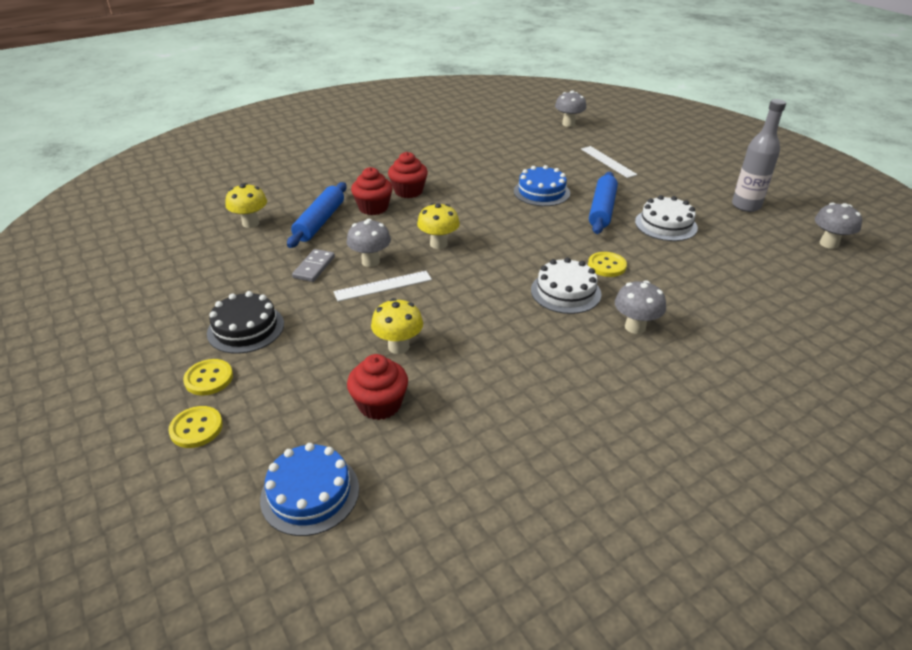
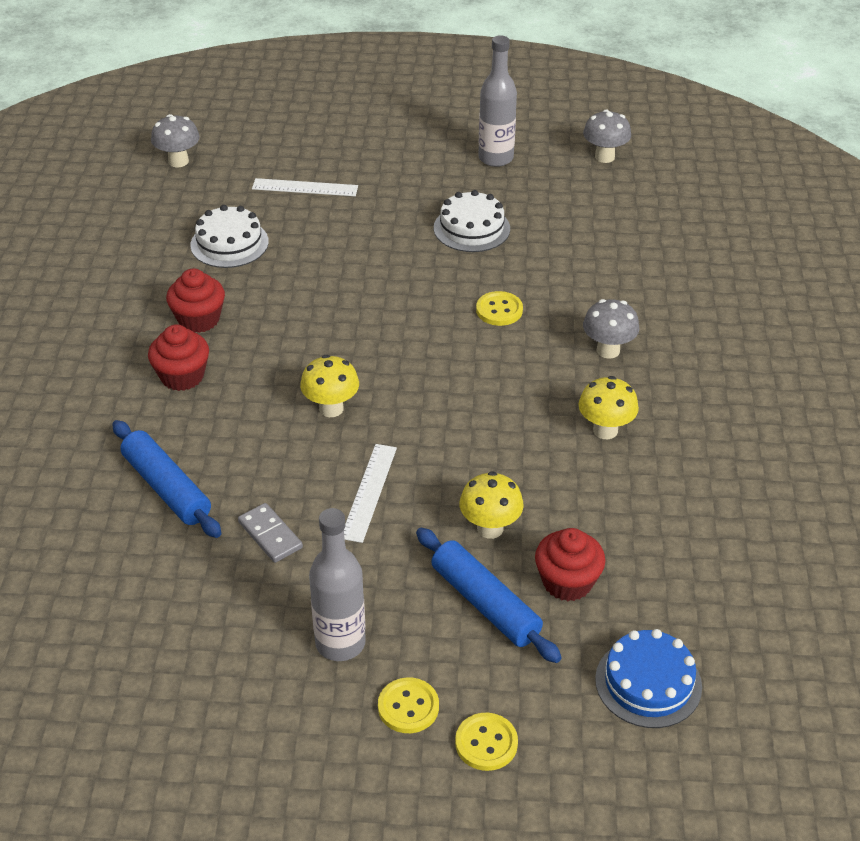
camera: 55 degrees left, 5 degrees up
black cake [207,291,284,354] -> grey bottle [309,508,366,661]
yellow mushroom [225,183,267,228] -> yellow mushroom moved to [579,376,639,439]
grey mushroom [347,219,391,267] -> none
red cupcake [351,167,393,215] -> red cupcake moved to [166,268,225,333]
blue cake [514,165,570,206] -> none
white cake [531,257,601,314] -> white cake moved to [190,205,269,268]
blue rolling pin [589,172,618,234] -> blue rolling pin moved to [416,528,562,663]

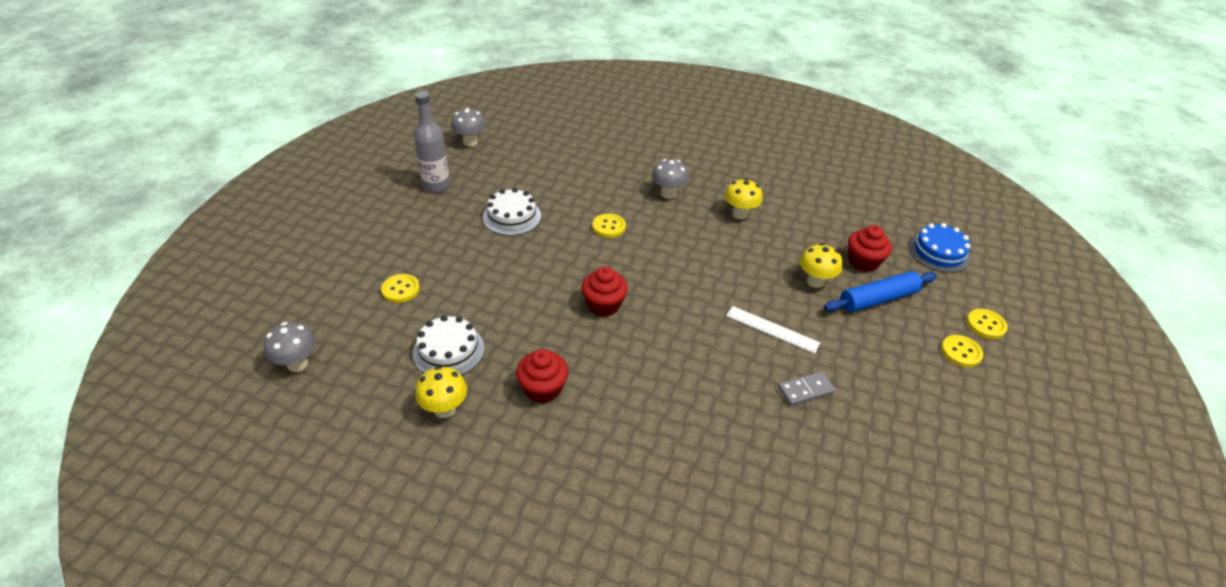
camera: 75 degrees left, 0 degrees up
blue rolling pin [112,420,221,538] -> none
red cupcake [148,324,209,391] -> red cupcake moved to [581,267,628,317]
white ruler [252,178,358,196] -> yellow button [381,274,420,303]
yellow mushroom [300,355,359,417] -> yellow mushroom moved to [415,366,467,418]
grey bottle [309,508,366,661] -> none

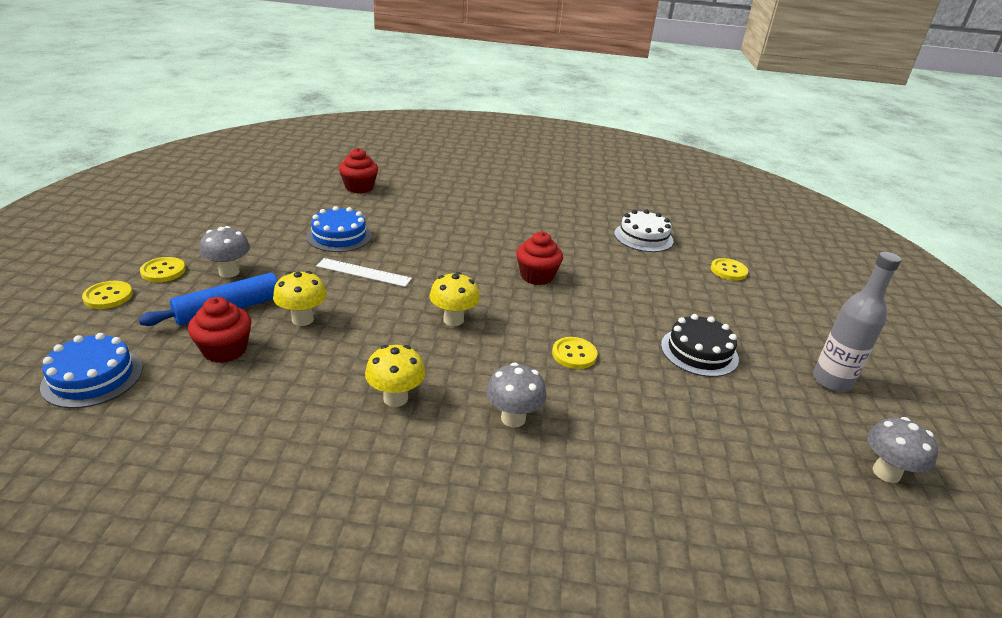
camera: 165 degrees right, 10 degrees down
grey mushroom [264,322,316,372] -> grey mushroom moved to [200,226,250,278]
yellow mushroom [415,366,467,418] -> yellow mushroom moved to [429,272,480,326]
white cake [483,188,541,236] -> black cake [661,314,739,377]
red cupcake [516,349,568,404] -> red cupcake moved to [339,148,378,194]
grey domino [778,371,836,406] -> blue cake [307,206,372,252]

